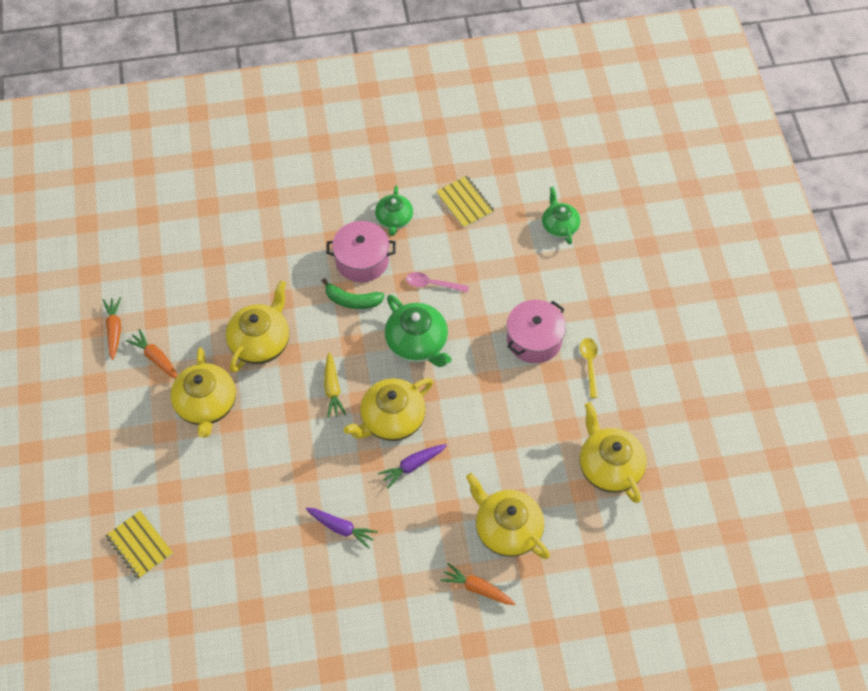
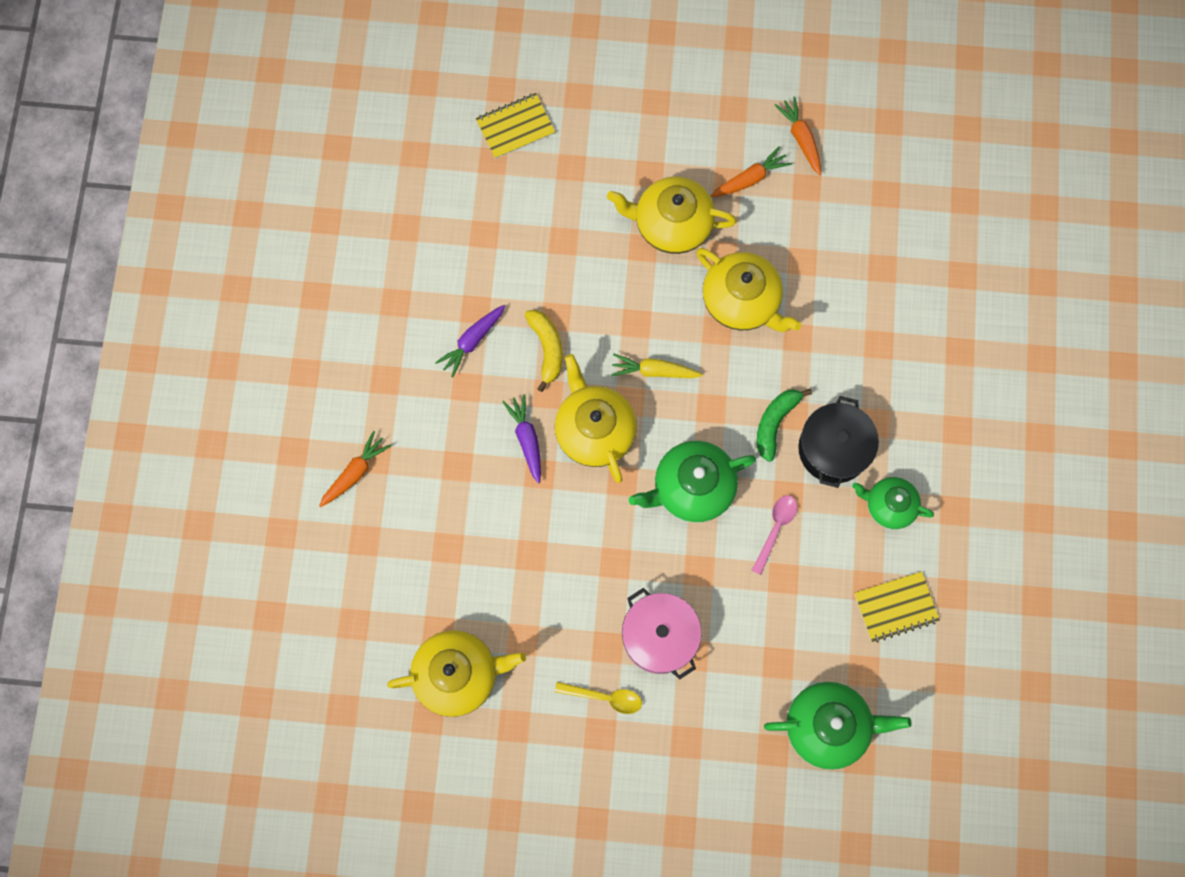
camera: 105 degrees right, 15 degrees up
orange carrot [103,297,121,360] -> orange carrot turned 120 degrees counterclockwise [775,96,821,175]
pink pot [326,221,396,282] -> black pot [798,396,879,488]
yellow teapot [466,473,550,559] -> none
green teapot [542,186,580,245] -> green teapot [764,682,912,770], size x1.56
none -> yellow banana [525,310,563,392]

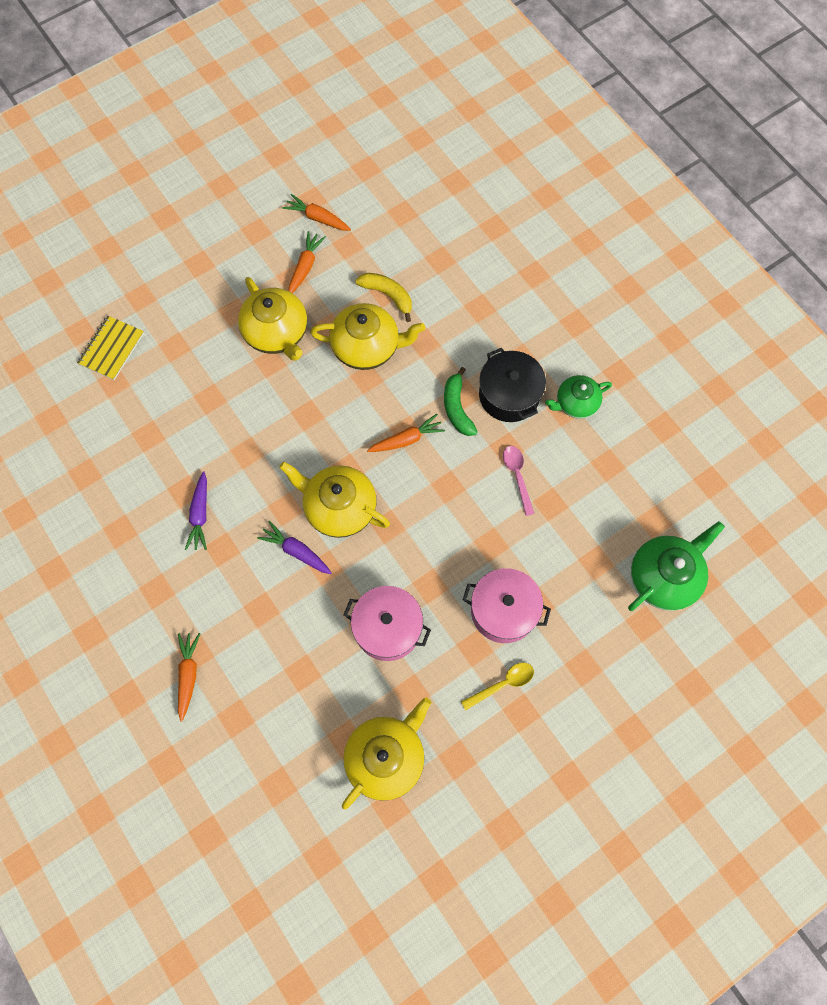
camera: 40 degrees left, 5 degrees down
yellow banana [525,310,563,392] -> yellow banana moved to [355,273,412,322]
yellow teapot [607,176,737,254] -> yellow teapot turned 90 degrees counterclockwise [238,277,307,361]
yellow carrot [611,354,703,378] -> none
green teapot [629,441,756,523] -> none
yellow notebook [854,572,940,643] -> none
none -> pink pot [344,586,431,661]
none -> orange carrot [367,414,445,452]

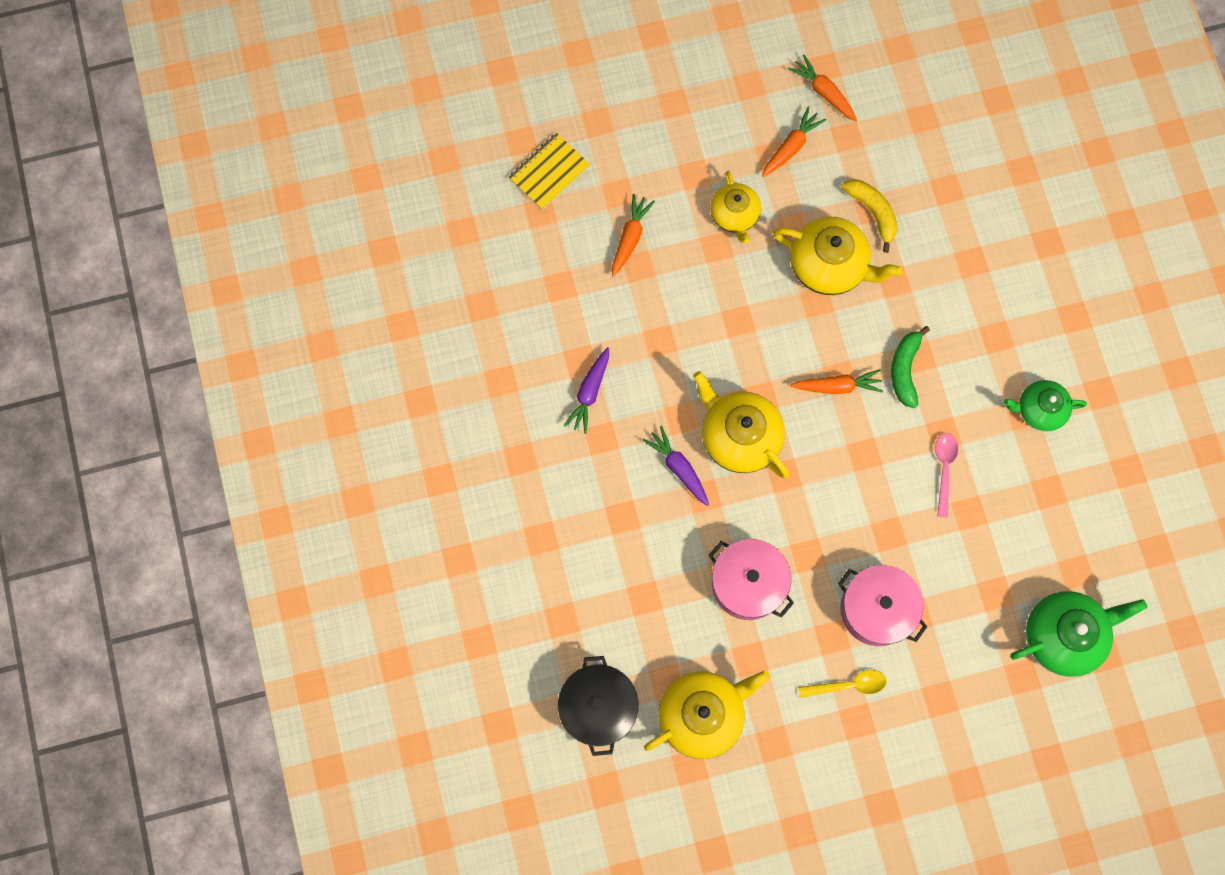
camera: 20 degrees right, 5 degrees up
orange carrot [178,633,200,721] -> orange carrot moved to [612,194,655,277]
yellow teapot [238,277,307,361] -> yellow teapot [710,170,761,243], size x0.64
black pot [479,348,546,422] -> black pot moved to [558,656,639,756]

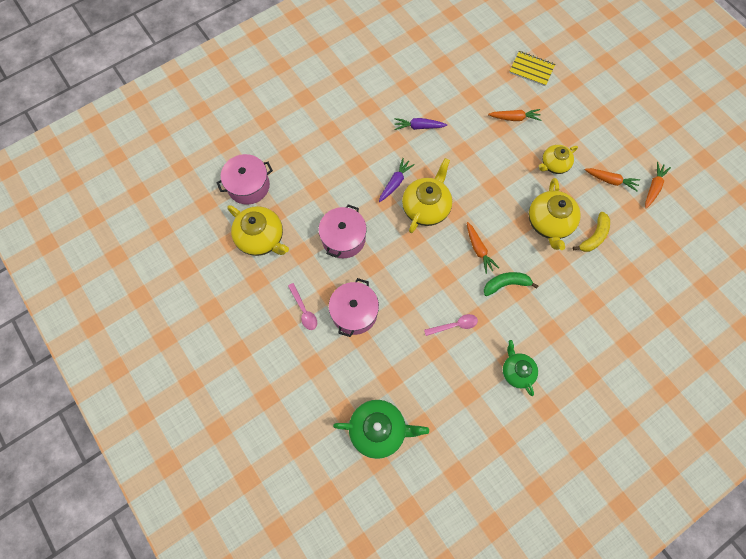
camera: 70 degrees right, 5 degrees down
black pot [558,656,639,756] -> pink pot [216,154,273,205]
yellow spoon [798,670,886,698] -> pink spoon [288,283,317,330]
green teapot [1010,591,1147,677] -> green teapot turned 45 degrees counterclockwise [333,400,429,459]

